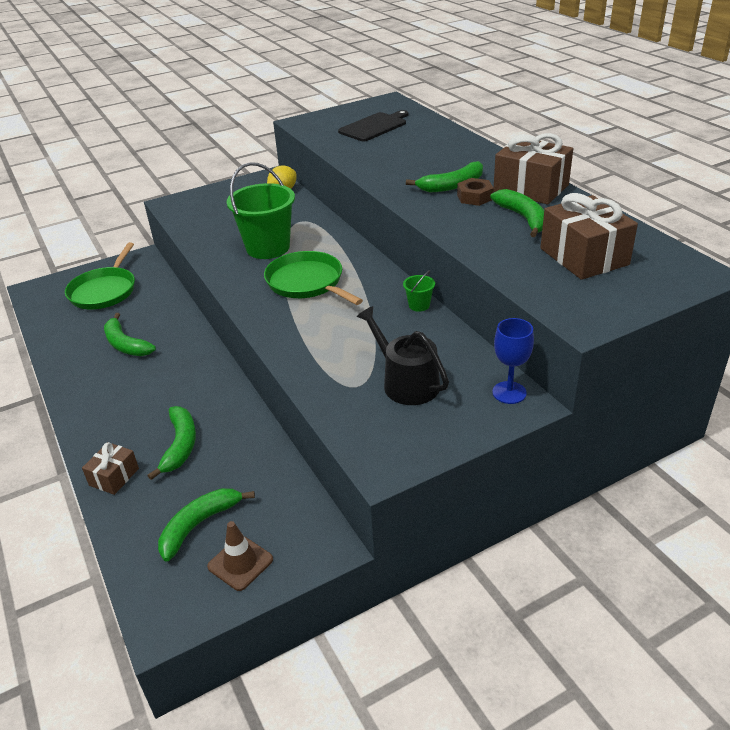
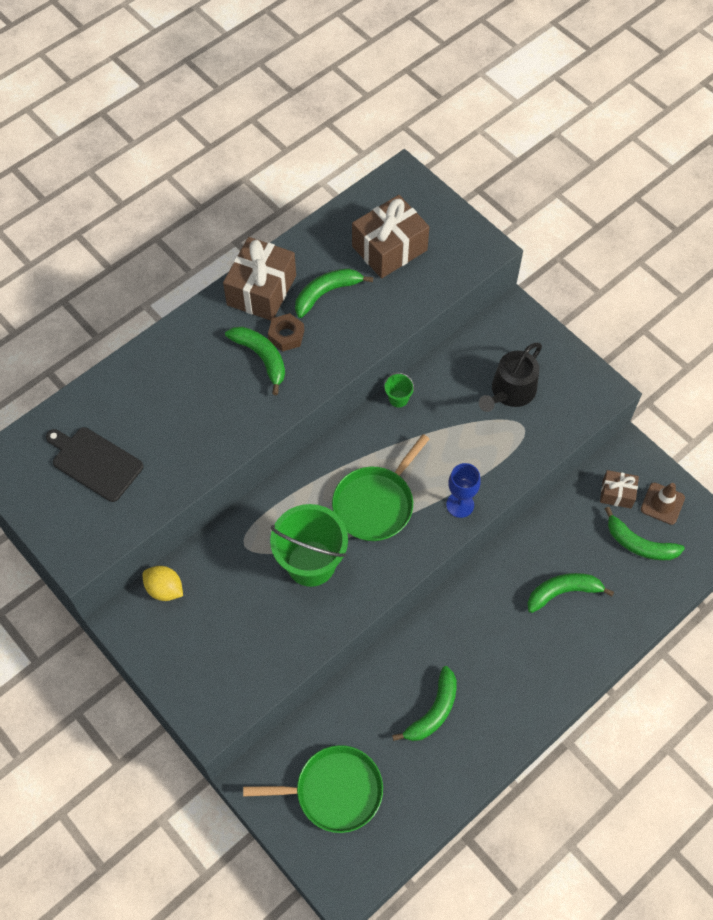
camera: 105 degrees left, 25 degrees up
brown gift [82,442,139,495] -> brown gift moved to [600,470,639,509]
blue goblet [492,318,534,404] -> blue goblet moved to [446,463,481,518]

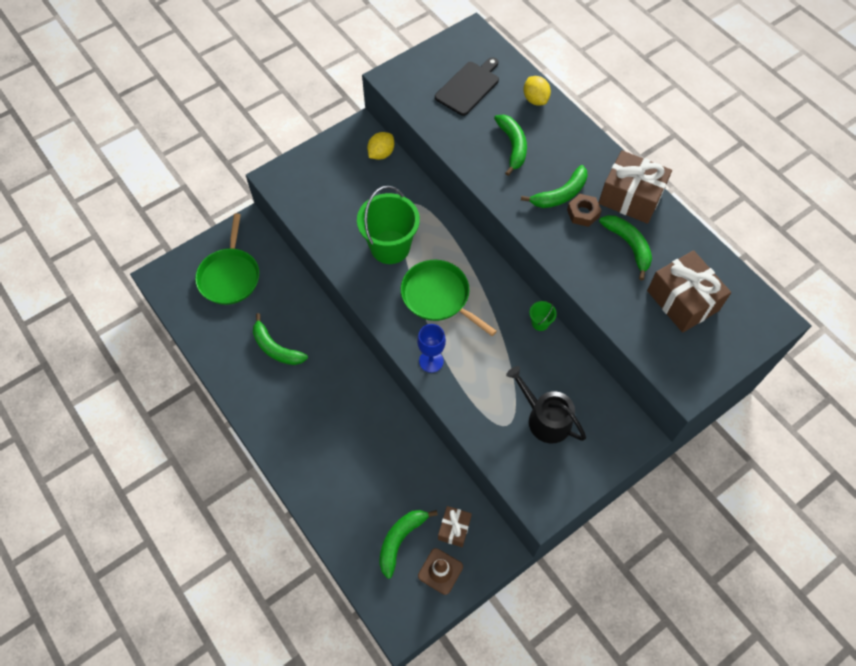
camera: 95 degrees right, 0 degrees up
green banana [527,573,614,613] -> green banana moved to [494,115,527,176]
none -> yellow lemon [524,76,551,105]

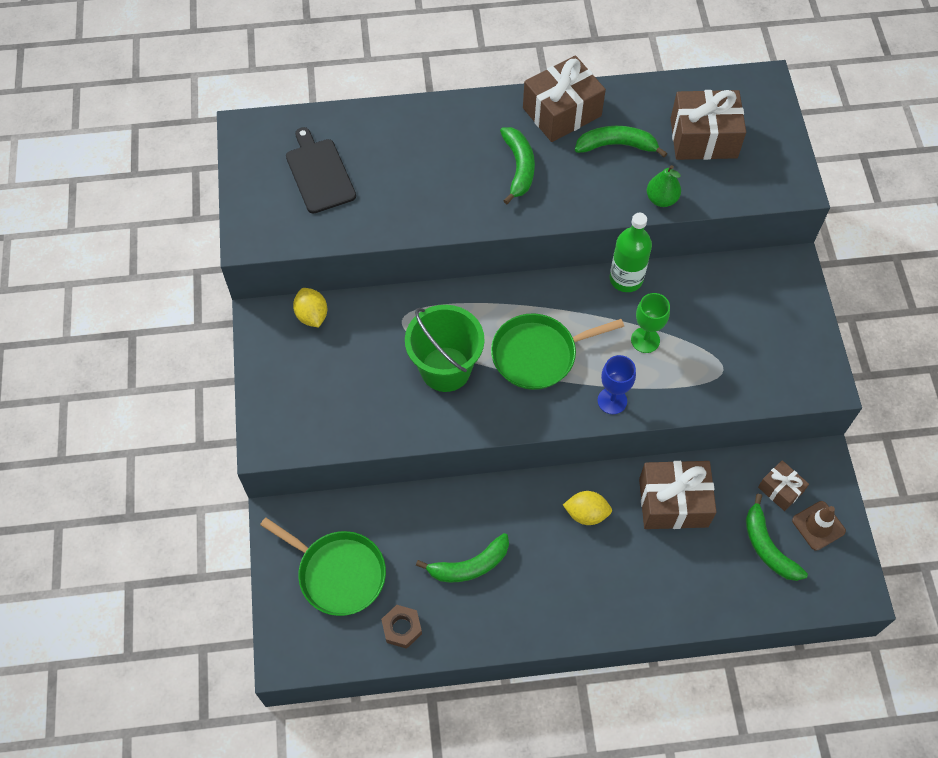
camera: 60 degrees left, 0 degrees up
green banana [494,115,527,176] -> none
black watering can [506,366,586,443] -> none
yellow lemon [524,76,551,105] -> yellow lemon moved to [563,491,612,525]
green bucket [529,301,557,331] -> green bottle [609,213,652,292]
brown nut [567,194,602,227] -> brown nut moved to [381,605,422,649]
none -> green goblet [631,293,670,353]
none -> brown gift [639,461,717,529]
none -> green pear [647,165,681,207]

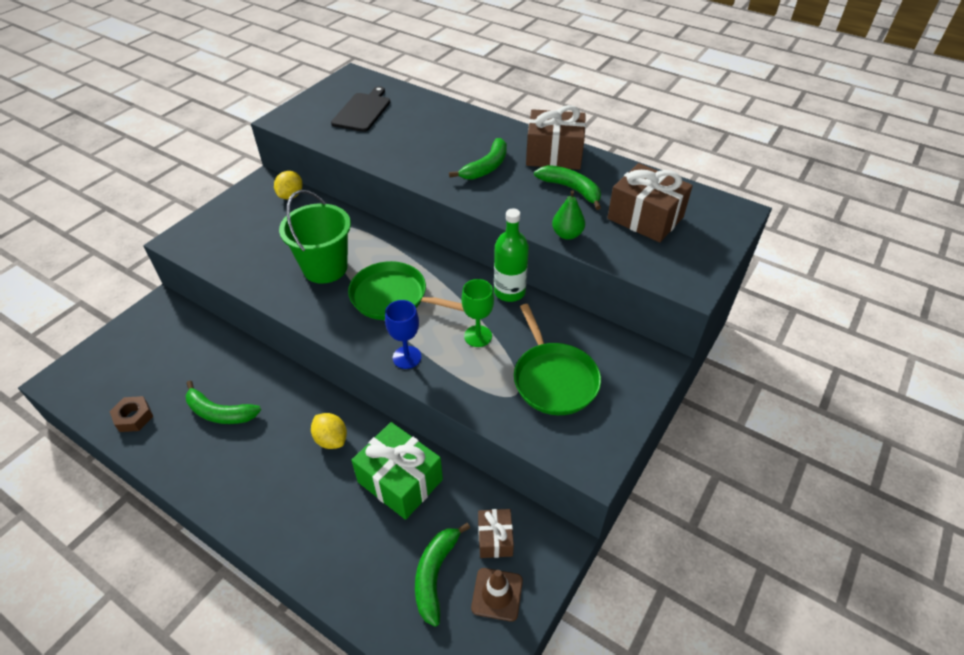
camera: 40 degrees right, 15 degrees down
green pan [260,517,386,616] -> green pan moved to [514,304,601,415]
brown gift [639,461,717,529] -> green gift [351,422,443,520]

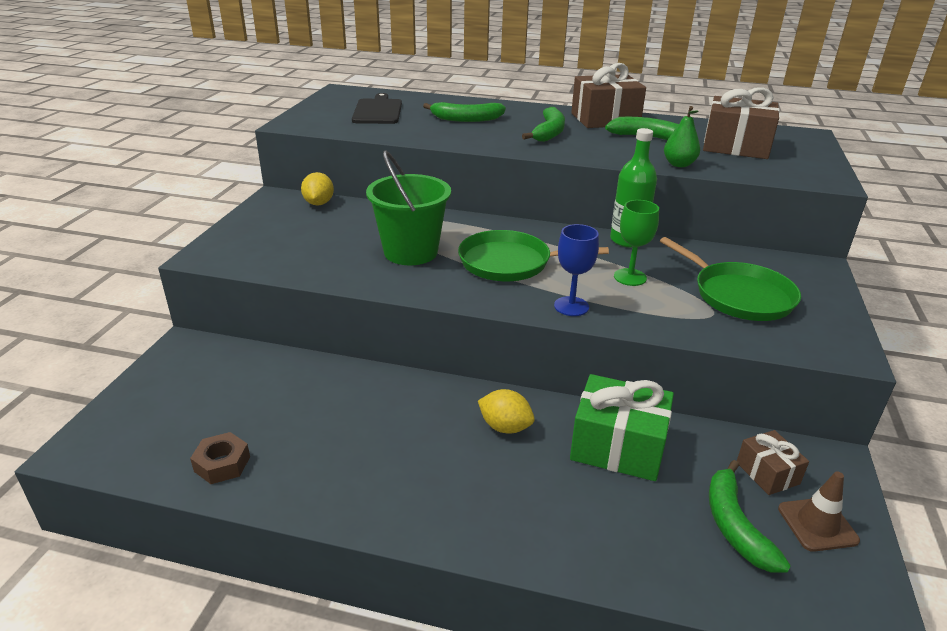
camera: 20 degrees left, 15 degrees down
green banana [185,381,261,424] -> green banana moved to [423,102,506,122]

